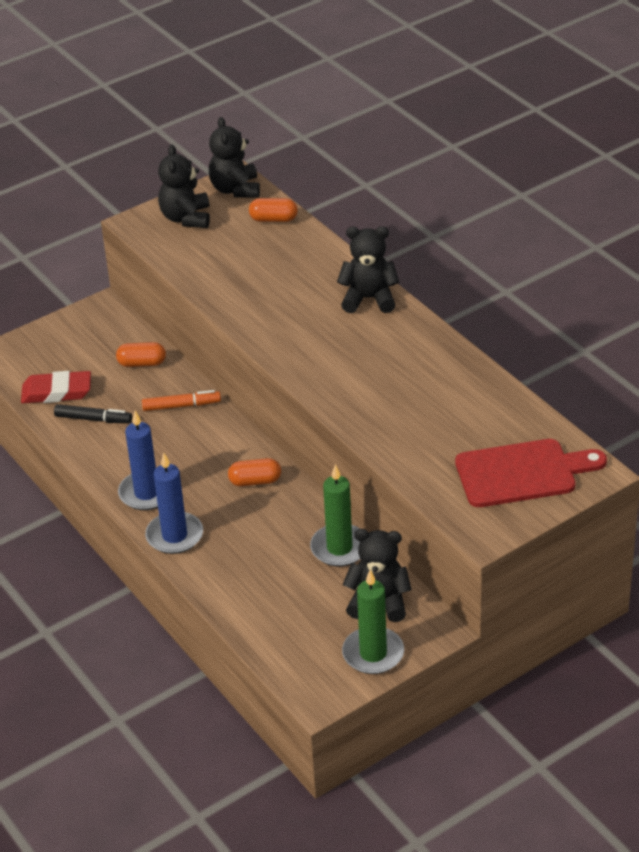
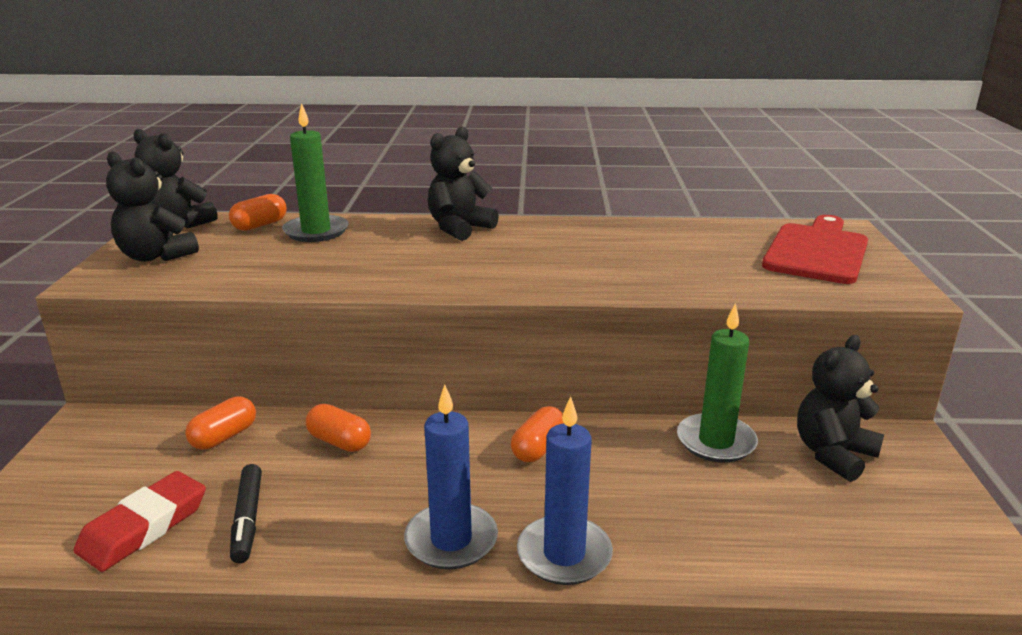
camera: 55 degrees left, 15 degrees down
black marker [54,404,132,423] -> black marker turned 120 degrees clockwise [230,464,262,563]
orange marker [142,390,221,411] -> orange capsule [306,404,371,452]
green candle [342,570,404,674] -> green candle moved to [282,103,349,242]

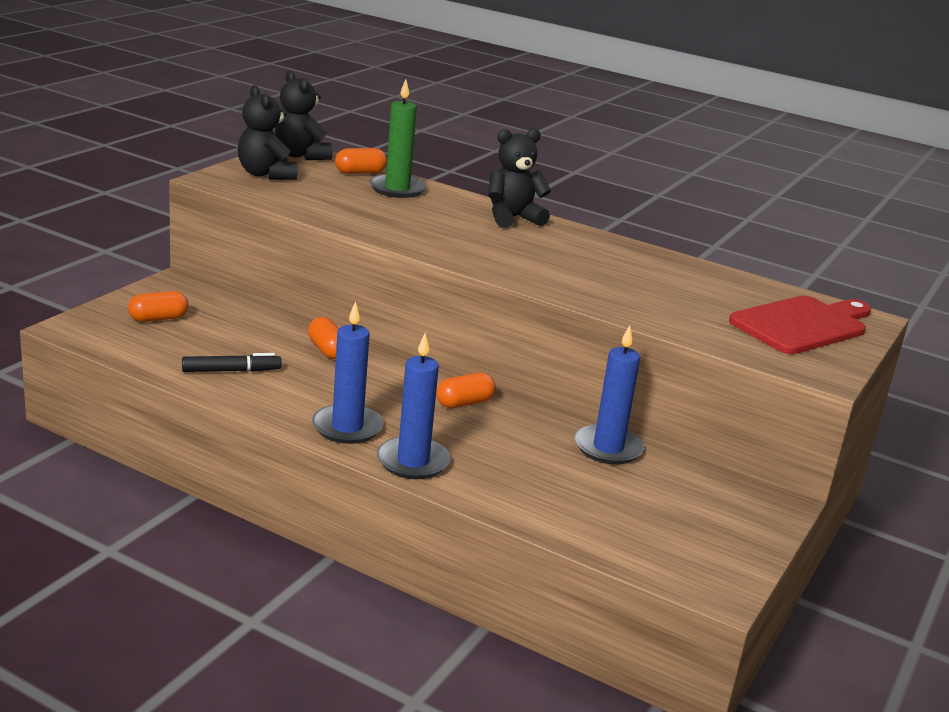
camera: 25 degrees right, 0 degrees up
red eraser [73,471,206,572] -> none
orange capsule [185,396,256,450] -> orange capsule moved to [128,291,188,322]
black marker [230,464,262,563] -> black marker turned 120 degrees counterclockwise [182,353,281,372]
green candle [677,303,758,463] -> blue candle [575,325,644,464]
black teddy bear [797,335,884,482] -> none

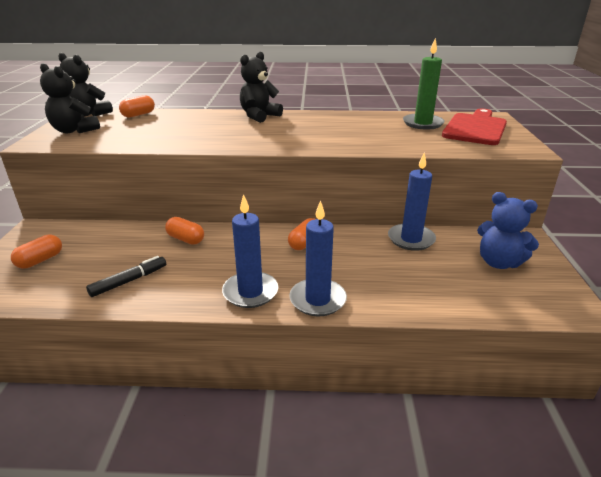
camera: 25 degrees left, 5 degrees up
green candle [369,79,426,198] -> green candle moved to [403,38,445,130]
none -> blue teddy bear [477,192,539,269]

